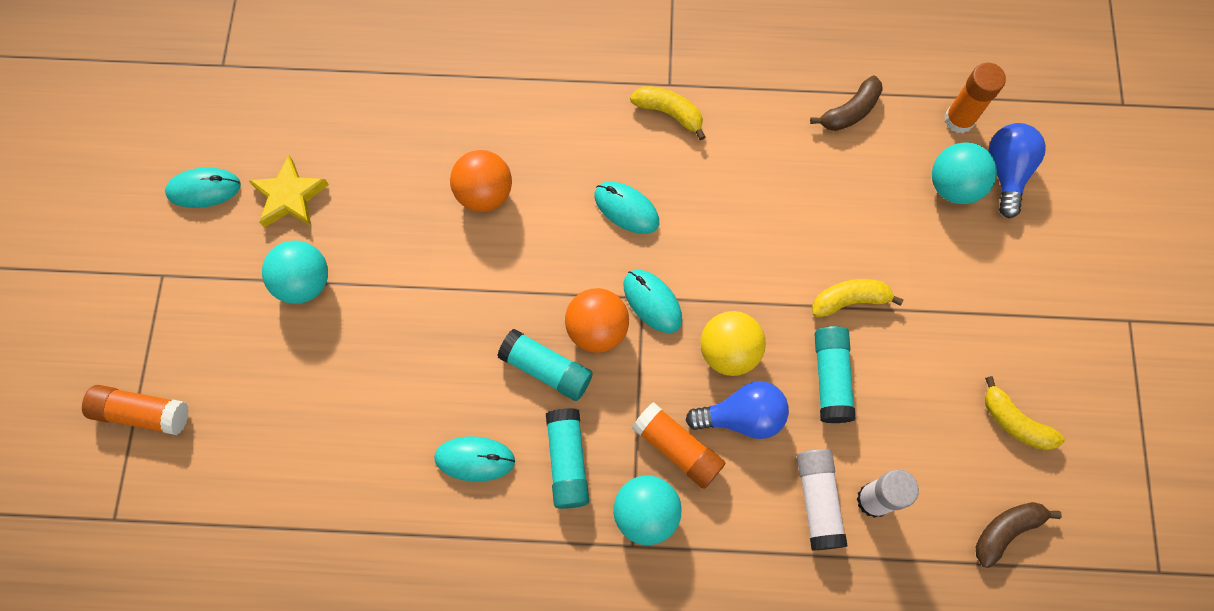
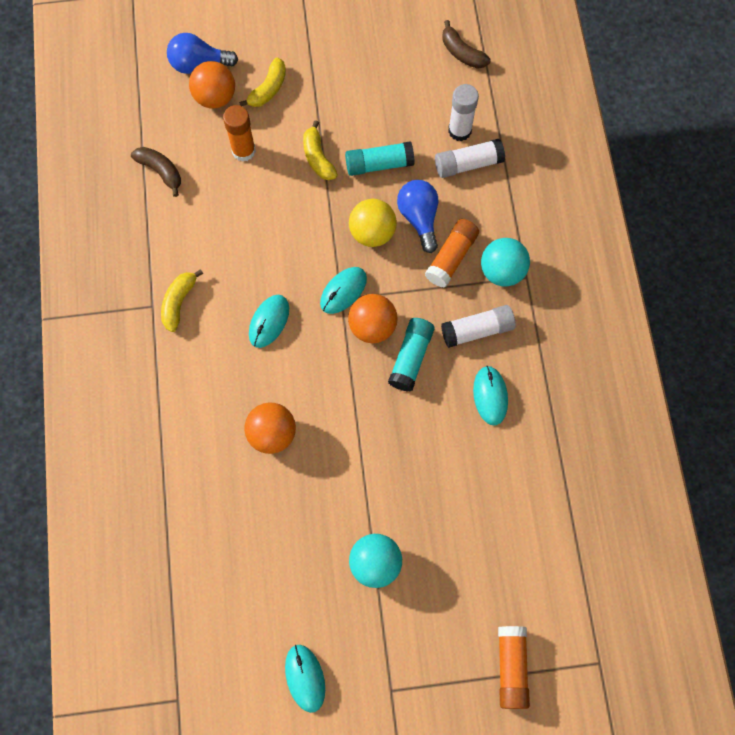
camera: 100 degrees left, 0 degrees up
yellow star [249,155,329,227] -> none
turquoise glue stick [546,408,589,509] -> white glue stick [441,305,516,348]
turquoise ball [932,142,997,204] -> orange ball [189,61,235,109]
orange glue stick [944,63,1006,133] -> orange glue stick moved to [223,105,256,162]
yellow banana [985,376,1065,450] -> yellow banana moved to [239,57,286,107]

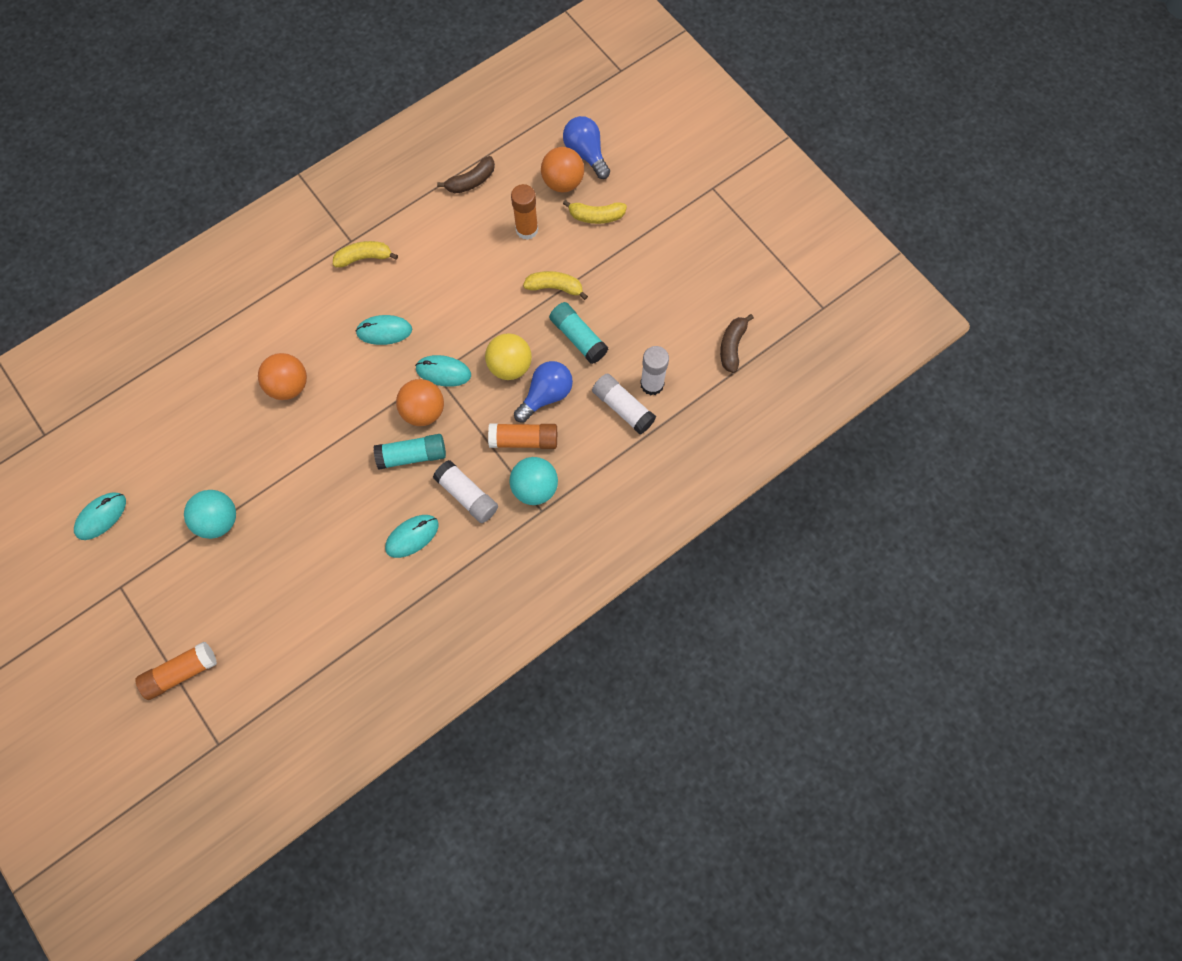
camera: 60 degrees right, 0 degrees up
brown banana [131,147,181,197] -> brown banana turned 45 degrees clockwise [437,156,495,194]
yellow banana [303,120,338,180] -> yellow banana turned 60 degrees clockwise [523,271,588,300]

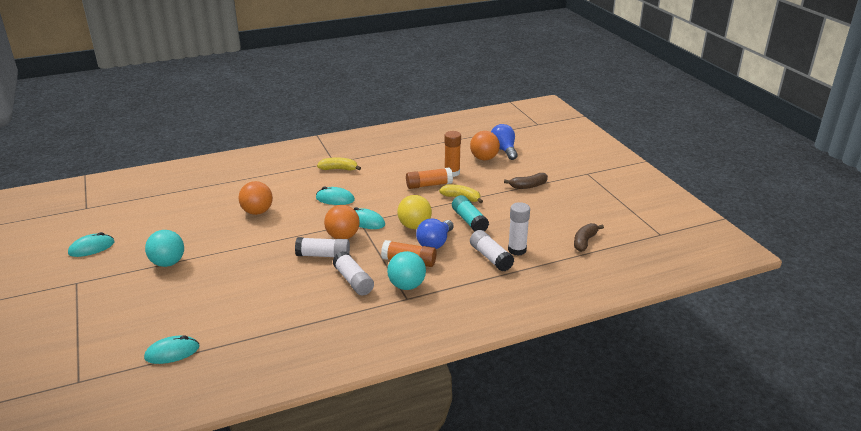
camera: 15 degrees right, 40 degrees down
orange glue stick [135,642,217,700] -> orange glue stick moved to [406,167,453,189]
turquoise glue stick [373,434,446,470] -> white glue stick [295,237,350,257]
turquoise mouse [385,515,439,558] -> turquoise mouse moved to [144,335,199,364]
brown banana [437,156,495,194] -> brown banana moved to [504,173,548,189]
blue light bulb [514,361,573,423] -> blue light bulb turned 150 degrees clockwise [416,219,454,249]
yellow banana [563,200,627,224] -> none

